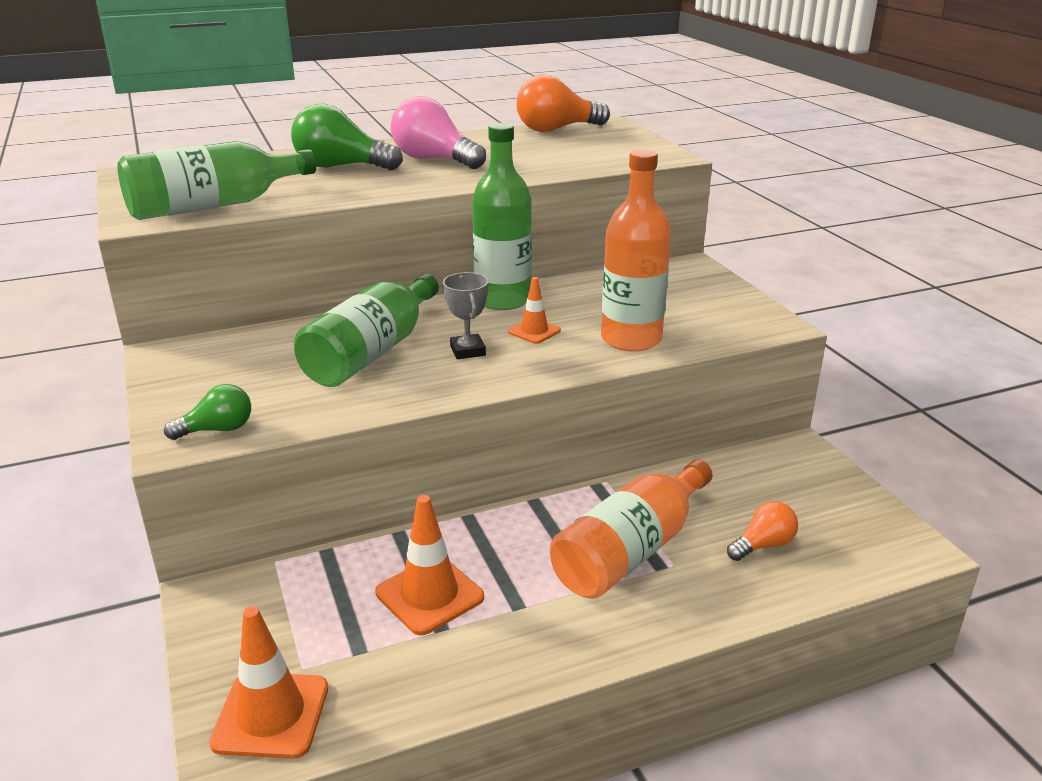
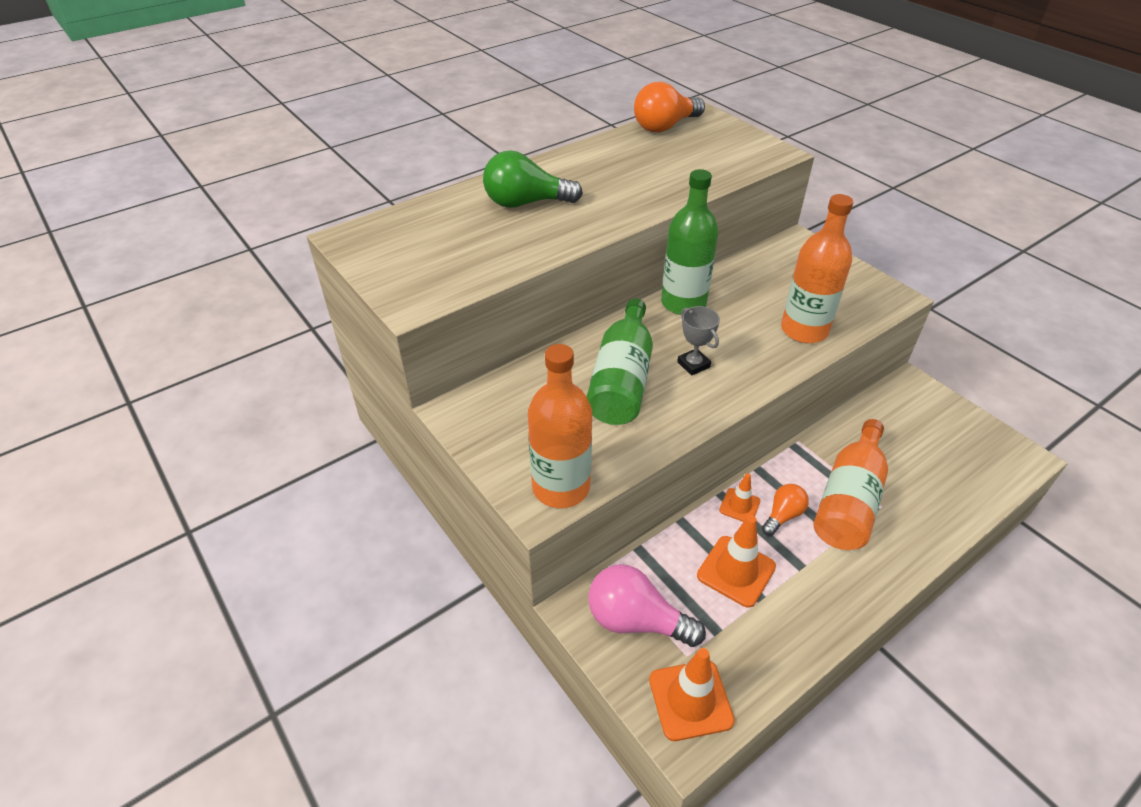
camera: 15 degrees left, 15 degrees up
green bottle [117,141,316,220] -> none
green light bulb [164,384,251,440] -> orange bottle [528,344,592,508]
pink light bulb [391,96,486,169] -> pink light bulb moved to [588,564,706,647]
orange traffic cone [508,277,561,344] -> orange traffic cone moved to [719,473,760,522]
orange light bulb [727,501,798,561] -> orange light bulb moved to [762,484,809,536]

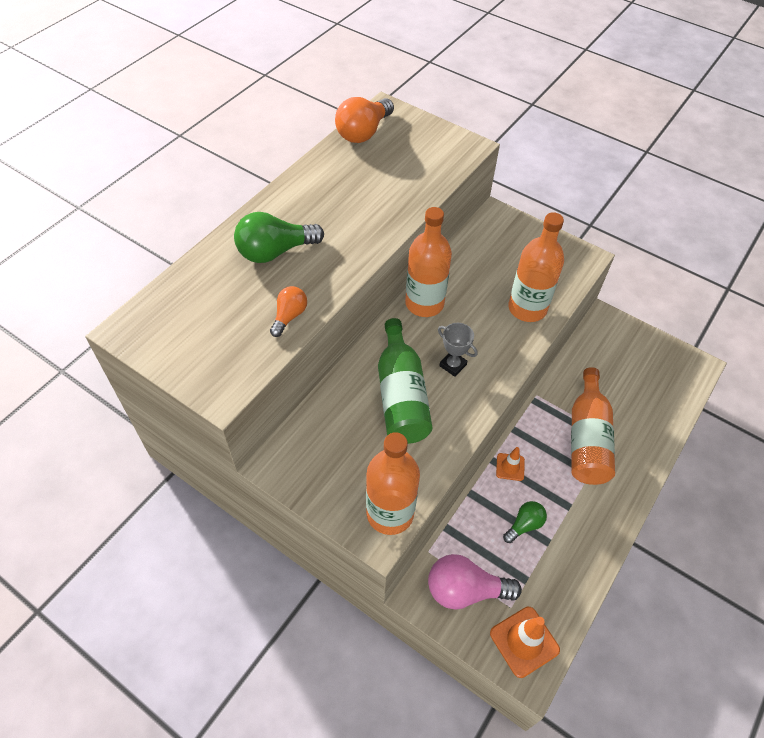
camera: 20 degrees left, 10 degrees up
green bottle [661,169,718,315] -> orange bottle [405,207,452,317]
orange traffic cone [697,515,776,608] -> green light bulb [503,501,547,543]
orange light bulb [762,484,809,536] -> orange light bulb moved to [270,286,307,337]

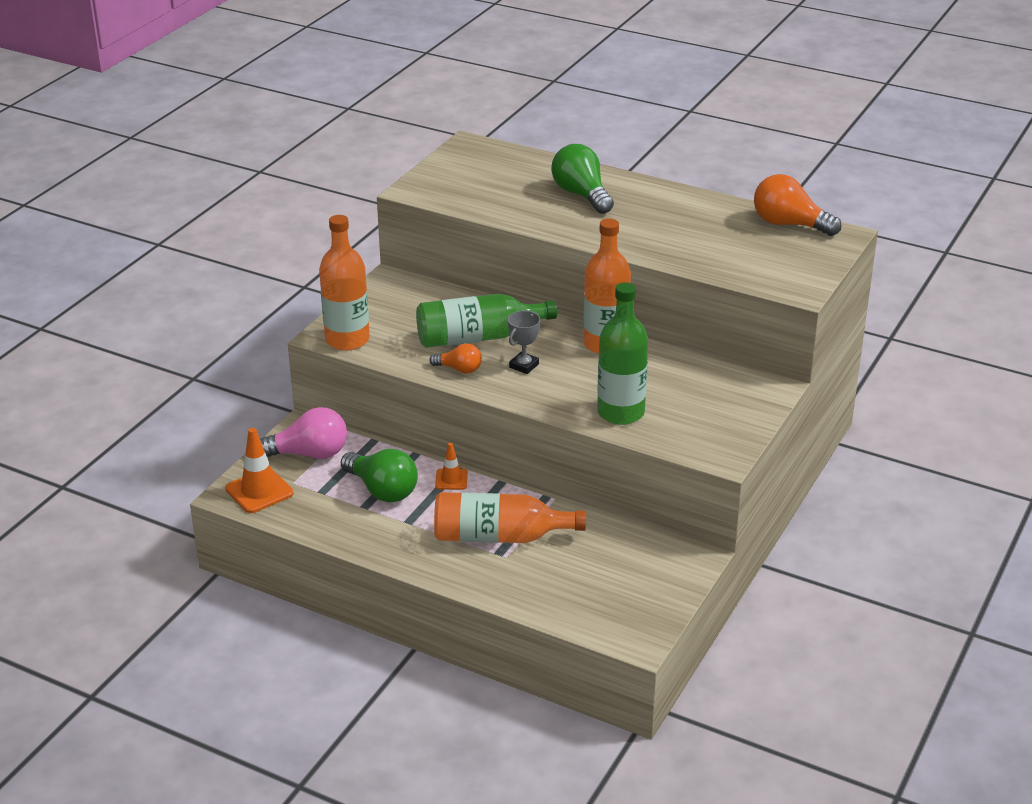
camera: 85 degrees right, 20 degrees down
orange light bulb [270,286,307,337] -> orange light bulb moved to [429,344,482,374]
pink light bulb [428,554,522,610] -> pink light bulb turned 90 degrees clockwise [260,407,347,459]
green light bulb [503,501,547,543] -> green light bulb [341,449,418,502], size x1.75
orange bottle [508,212,564,322] -> green bottle [597,282,648,425]

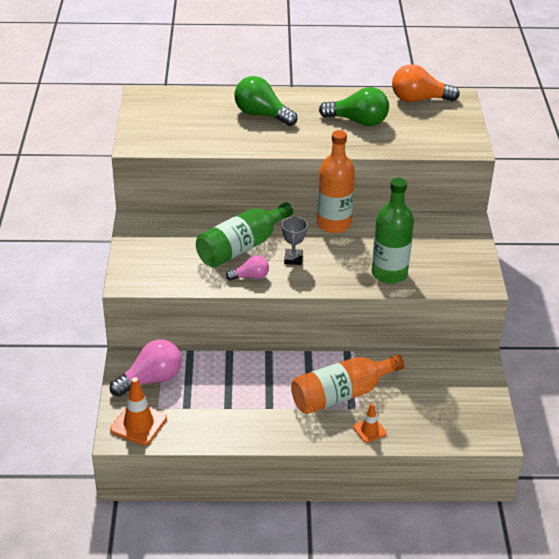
camera: 30 degrees left, 5 degrees up
orange bottle [319,215,370,350] -> none
green light bulb [341,449,418,502] -> green light bulb moved to [319,87,389,126]
orange light bulb [429,344,482,374] -> pink light bulb [226,255,269,281]
orange traffic cone [435,443,468,490] -> orange traffic cone moved to [353,403,386,443]

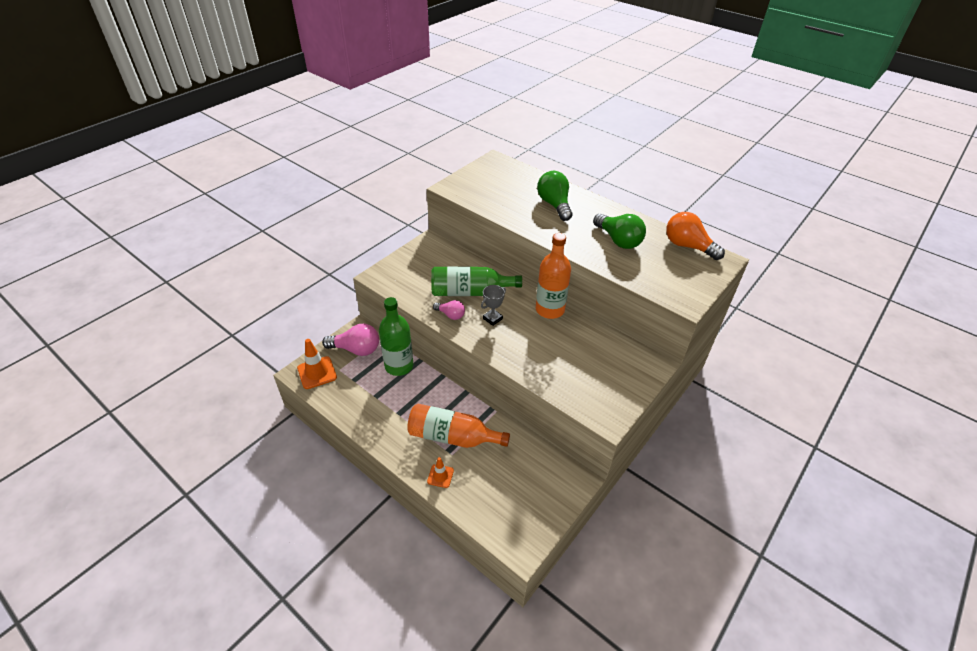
camera: 40 degrees right, 5 degrees up
green bottle [372,178,414,284] -> green bottle moved to [379,297,413,376]

